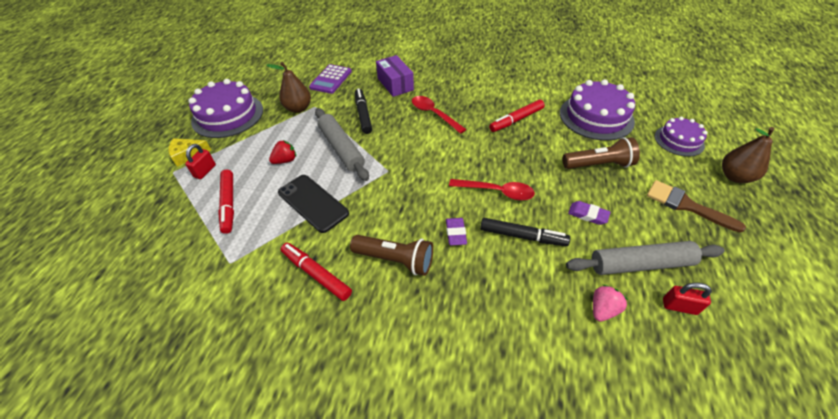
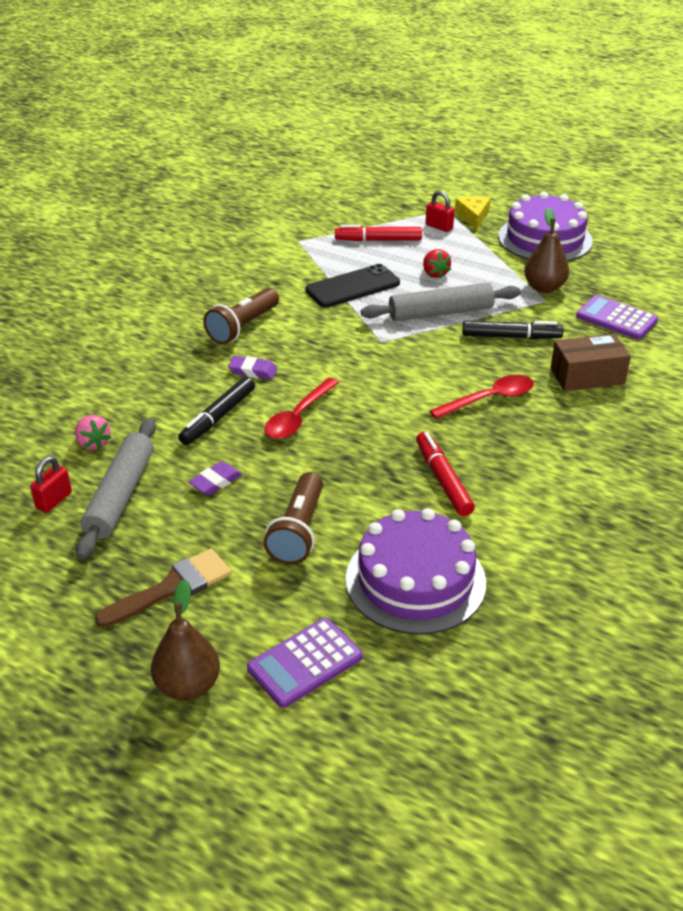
camera: 105 degrees right, 10 degrees down
red marker [280,243,352,301] -> none
purple box [376,55,414,97] -> brown box [551,334,631,391]
purple cake [654,117,708,157] -> purple calculator [247,618,363,708]

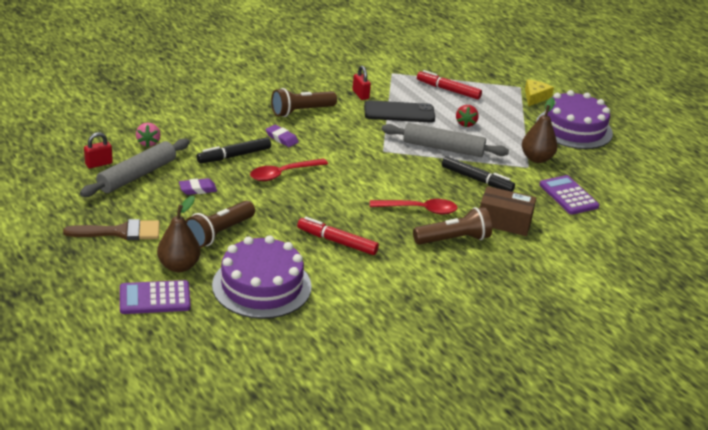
camera: 25 degrees right, 5 degrees down
brown pear [151,579,220,701] -> brown pear moved to [157,196,201,272]
red marker [416,432,475,516] -> red marker turned 75 degrees counterclockwise [297,217,379,255]
red padlock [426,191,455,232] -> red padlock moved to [353,66,371,100]
none -> brown flashlight [413,207,492,245]

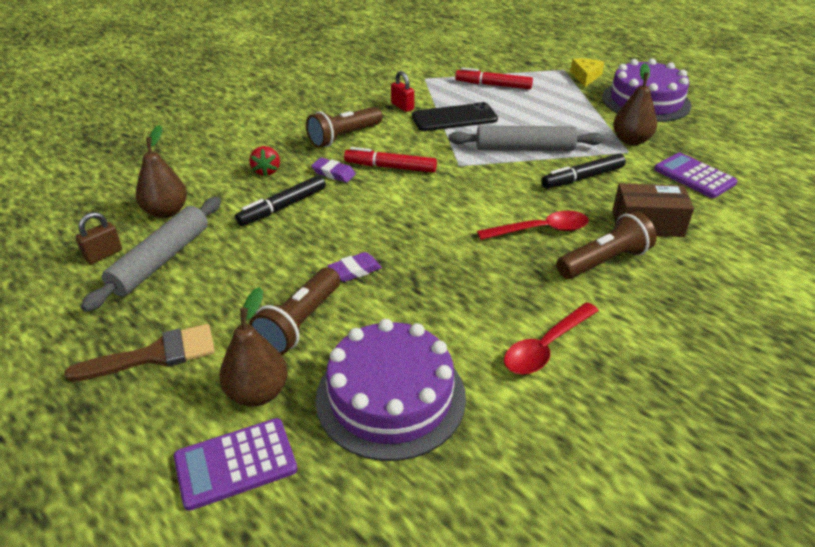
camera: 10 degrees left, 5 degrees up
red padlock [84,132,113,168] -> brown padlock [76,212,122,264]
pink strawberry [136,123,161,147] -> brown pear [136,125,187,218]
purple eraser [179,178,217,195] -> purple eraser moved to [328,252,382,282]
red spoon [250,159,328,181] -> red spoon moved to [504,302,599,374]
red marker [297,217,379,255] -> red marker moved to [344,147,437,173]
black marker [442,156,515,192] -> black marker turned 135 degrees clockwise [541,154,626,188]
red strawberry [456,105,478,127] -> red strawberry moved to [250,146,280,177]

